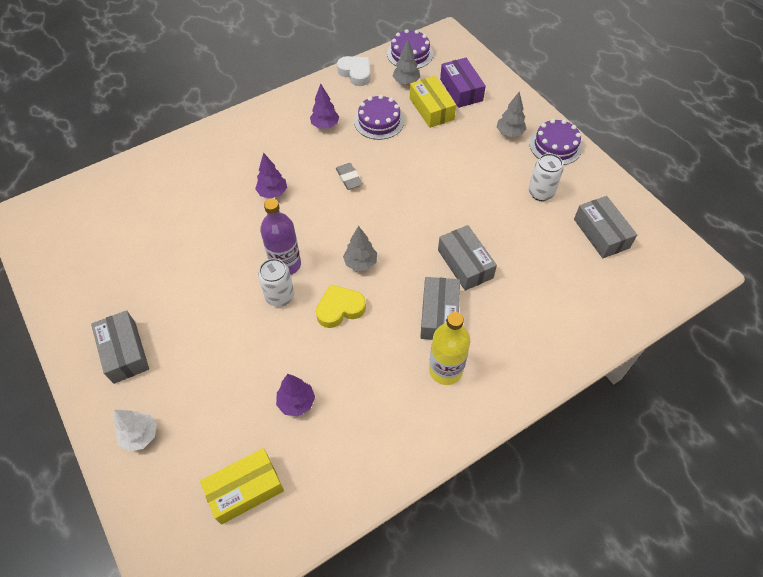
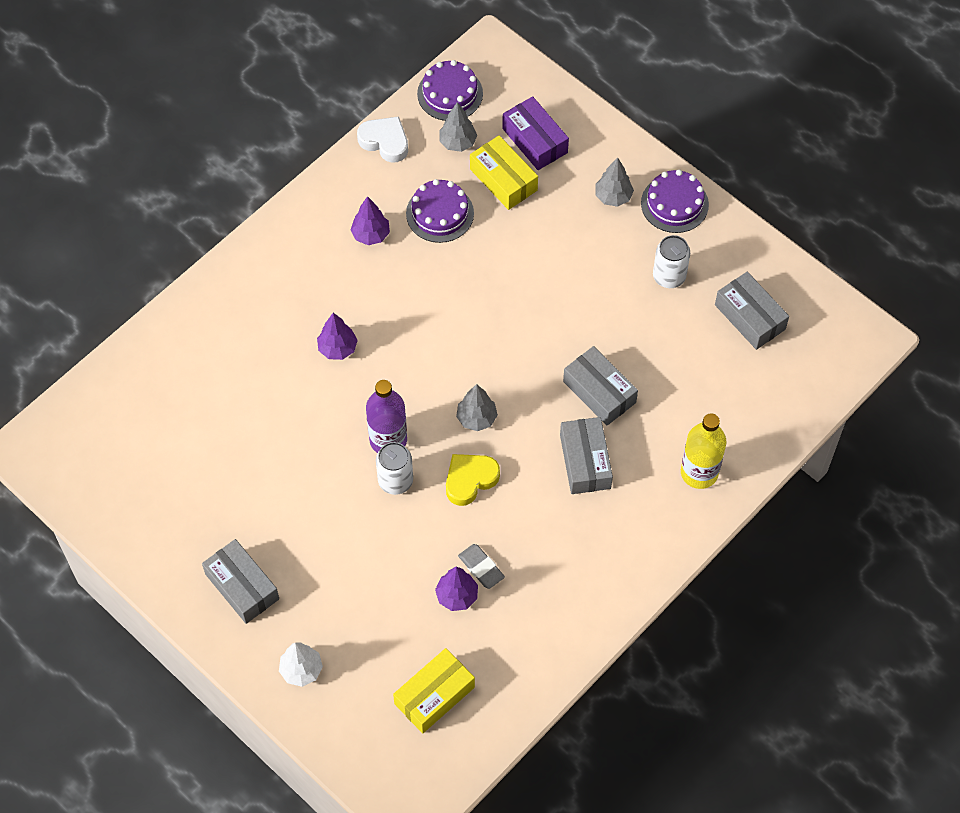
camera: 15 degrees left, 5 degrees up
grey eraser [336,163,363,190] -> grey eraser moved to [458,544,505,589]
yellow bottle [429,312,470,385] -> yellow bottle moved to [681,413,727,489]

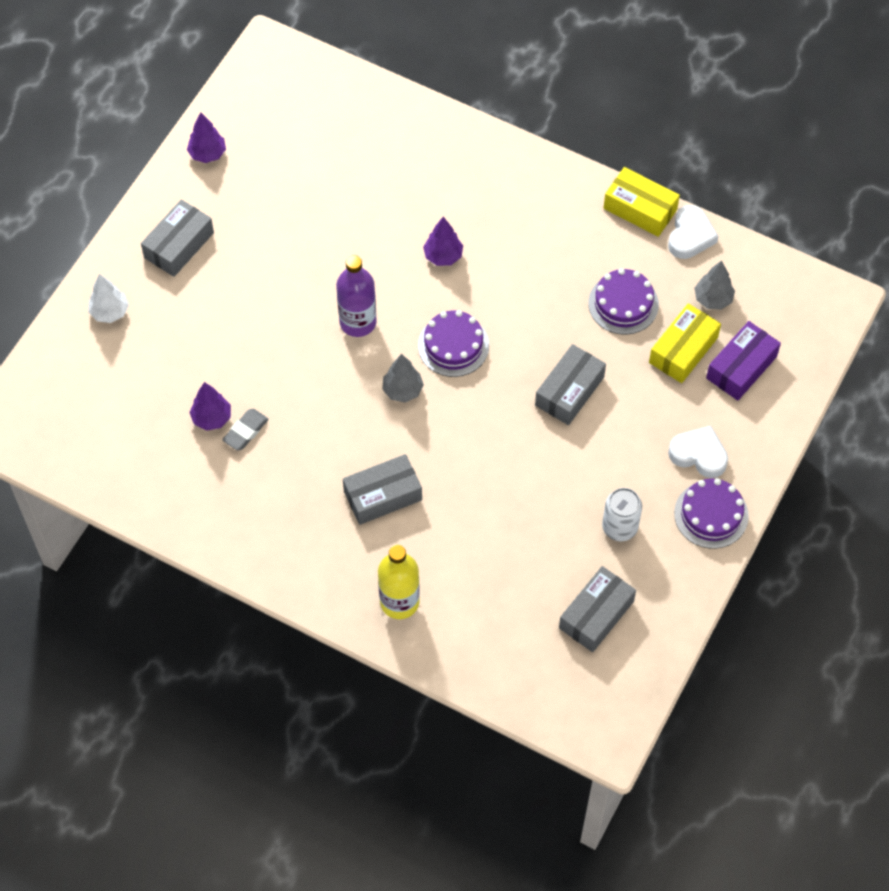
camera: 75 degrees right, 0 degrees up
purple tree [351,196,390,245] -> purple tree moved to [187,112,226,163]
white can [376,442,413,495] -> none
yellow box [393,648,475,733] -> yellow box moved to [604,167,680,237]
purple cake [417,60,483,121] -> purple cake moved to [418,310,489,377]
yellow heart [446,454,500,506] -> none
grey box [563,346,638,426] -> grey box moved to [535,344,606,425]
grey tree [595,157,634,207] -> white heart [668,426,728,478]

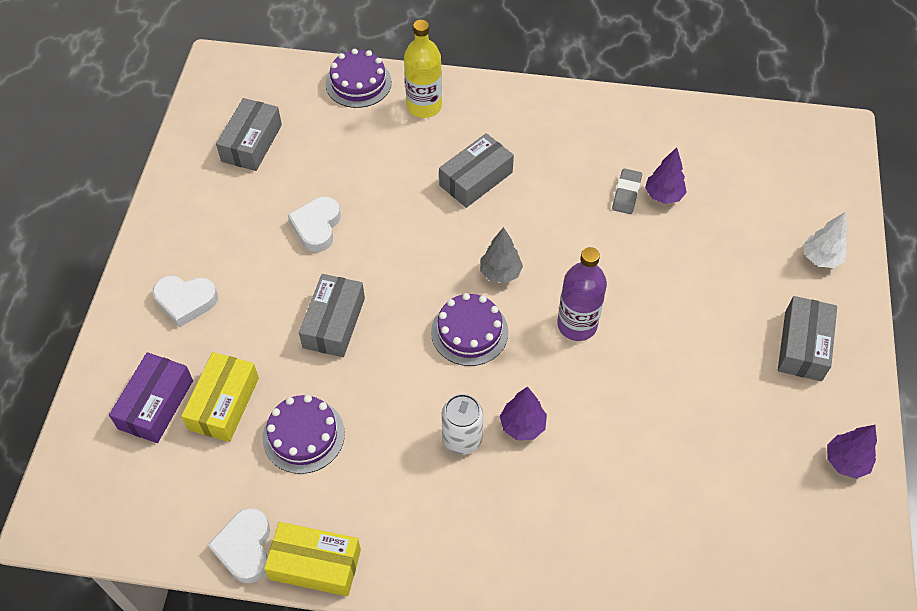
camera: 160 degrees right, 5 degrees down
white can [602,488,642,541] -> white can moved to [442,394,483,455]
purple cake [674,478,749,549] -> purple cake moved to [326,49,392,108]
grey tree [694,261,735,310] -> none
none -> white heart [288,197,341,252]

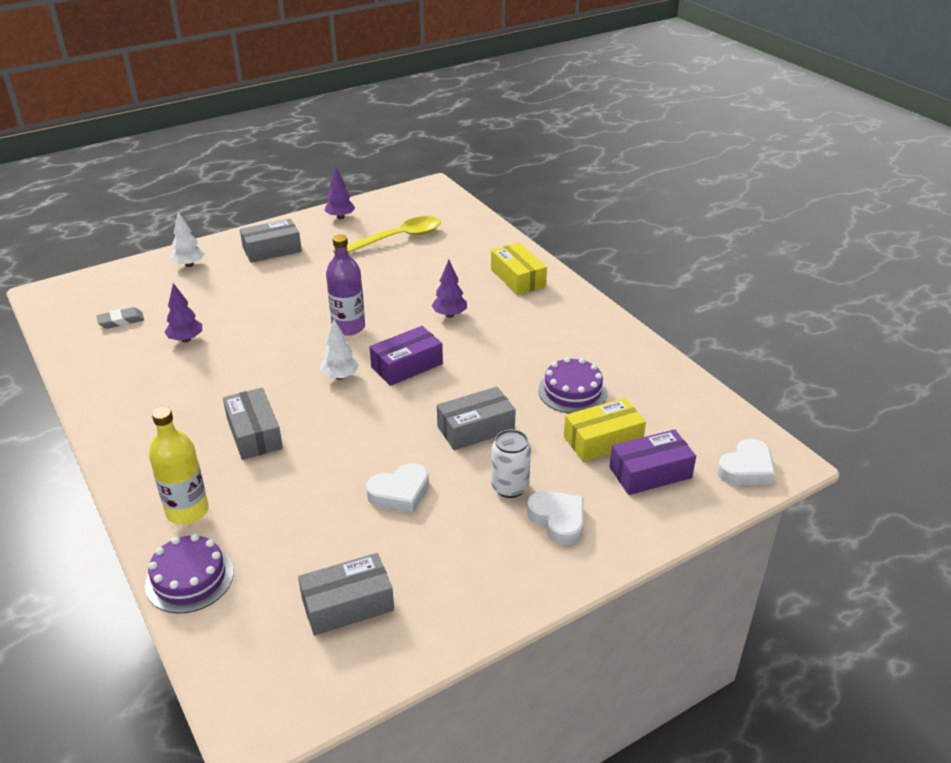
camera: 130 degrees left, 20 degrees down
white heart [208,508,270,583] -> white heart moved to [717,439,775,485]
yellow box [264,522,361,596] -> yellow box moved to [491,243,547,295]
purple cake [431,293,508,366] -> purple box [370,326,443,386]
grey box [439,133,514,208] -> grey box turned 60 degrees clockwise [223,388,283,460]
white can [442,394,483,455] -> white can moved to [491,429,531,498]
grey tree [480,227,523,283] -> white tree [320,319,359,380]
grey eraser [612,168,642,214] -> grey eraser moved to [96,307,144,329]
none -> yellow spoon [333,216,441,254]

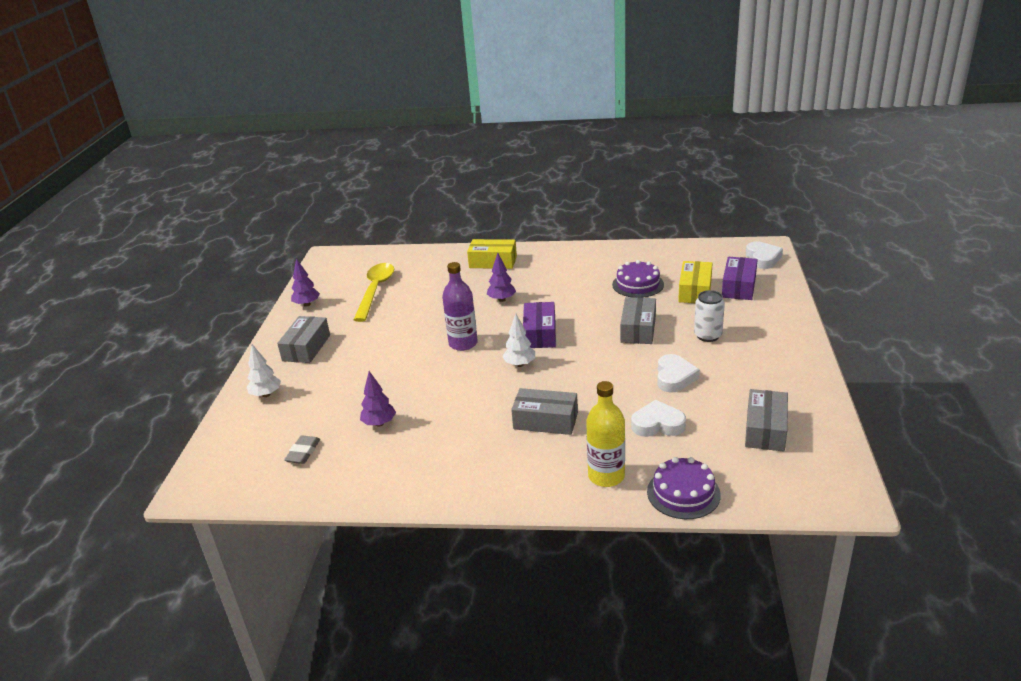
camera: 50 degrees left, 5 degrees down
white heart [527,491,584,545] -> white heart moved to [631,400,686,437]

